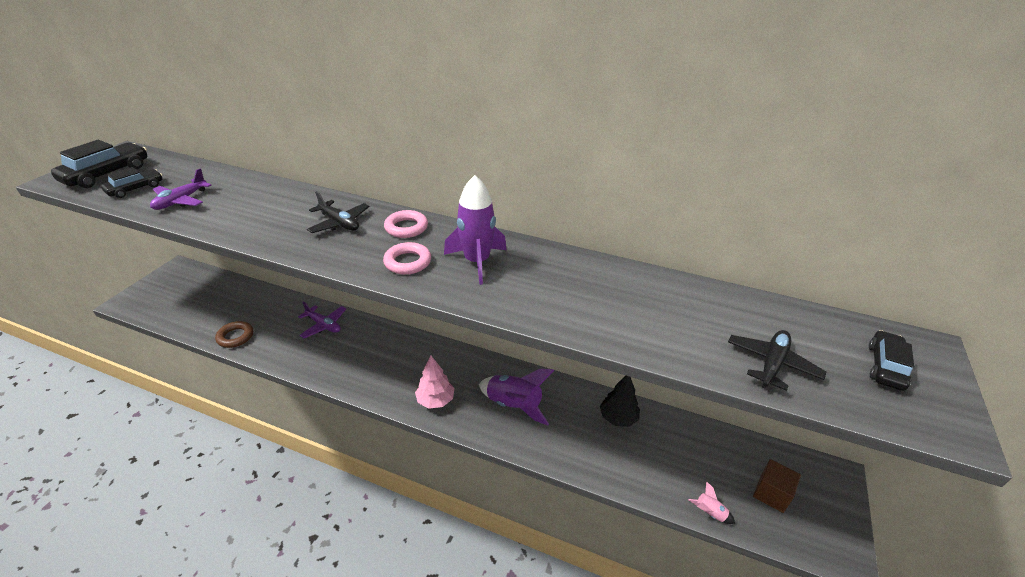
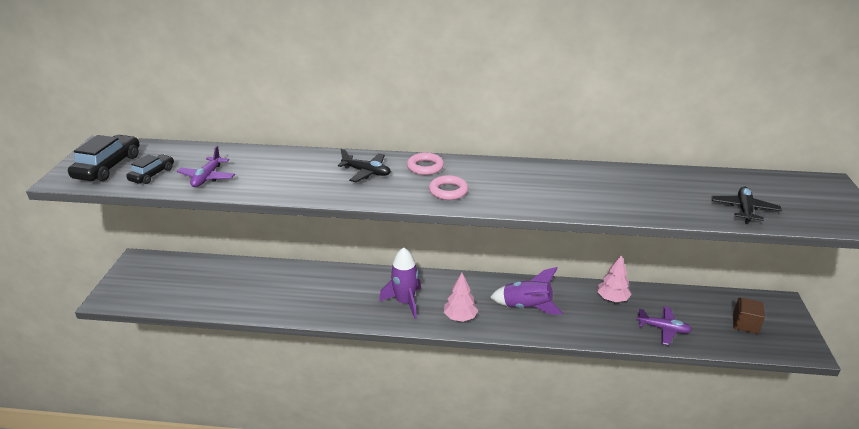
camera: 15 degrees left, 5 degrees down
brown ring [215,321,253,348] -> none
purple plane [298,301,346,338] -> purple plane moved to [637,306,692,345]
purple rocket [444,175,507,285] -> purple rocket moved to [379,247,421,319]
black tree [600,376,640,427] -> pink tree [597,254,632,302]
pink rocket [688,481,735,524] -> none
black car [869,330,914,391] -> none

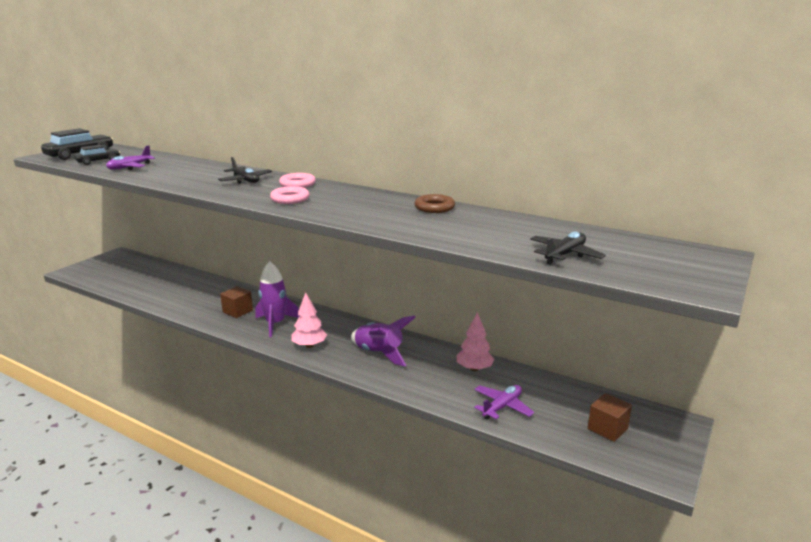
camera: 25 degrees right, 10 degrees down
purple plane [637,306,692,345] -> purple plane turned 90 degrees counterclockwise [474,385,534,420]
none -> brown cube [220,286,253,318]
none -> brown ring [414,194,455,213]

